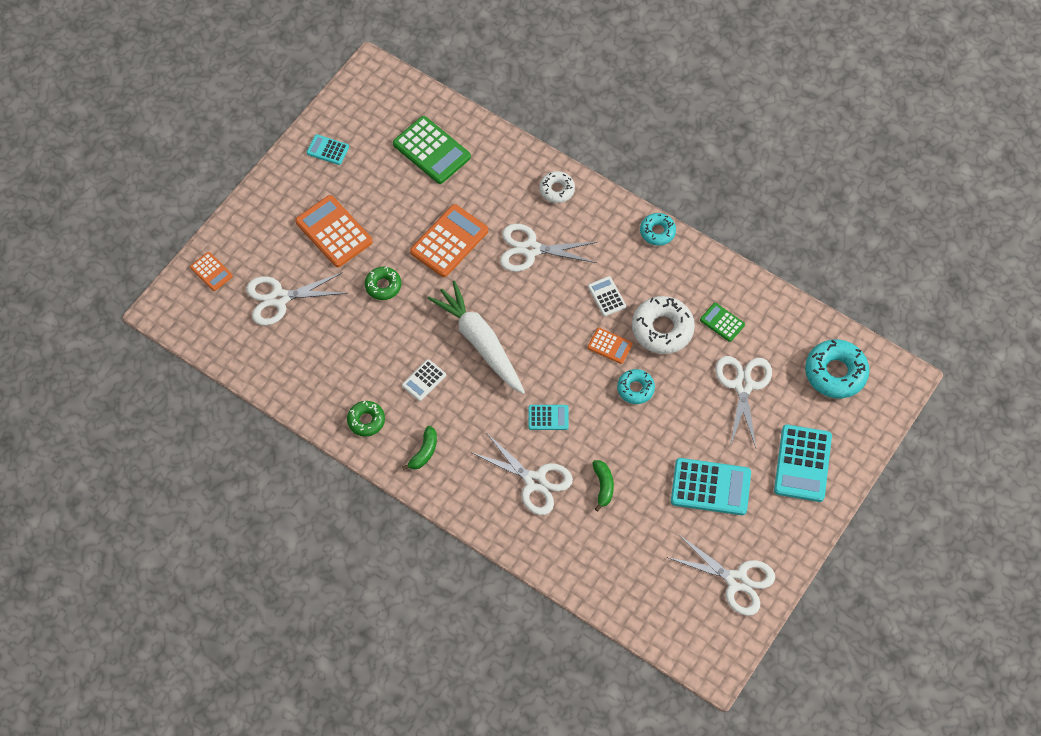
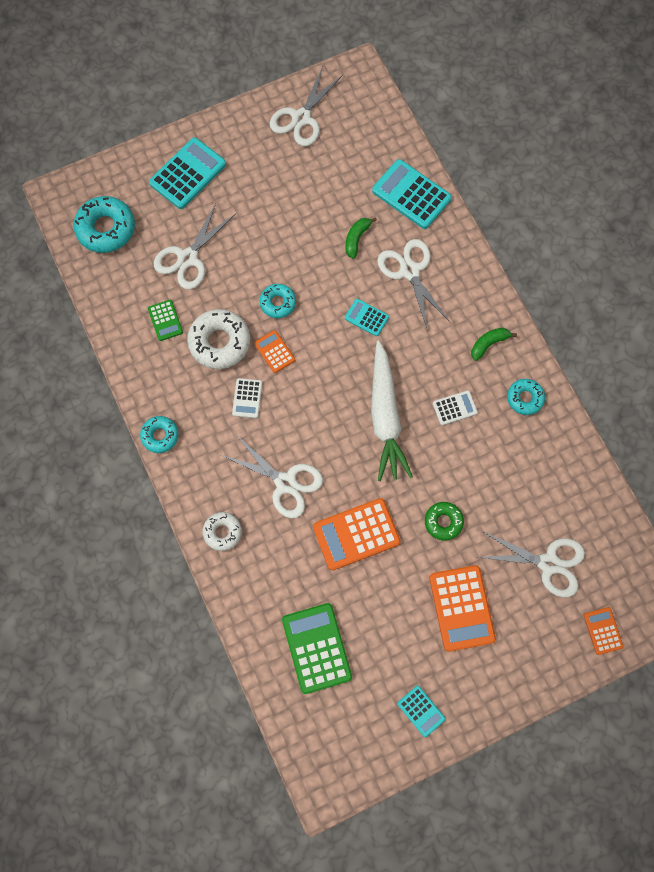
camera: 150 degrees left, 10 degrees up
green donut [347,401,385,437] -> turquoise donut [507,379,545,415]
white scissors [666,535,775,616] -> white scissors turned 120 degrees counterclockwise [270,66,343,146]
turquoise calculator [671,458,751,515] -> turquoise calculator moved to [372,159,452,229]

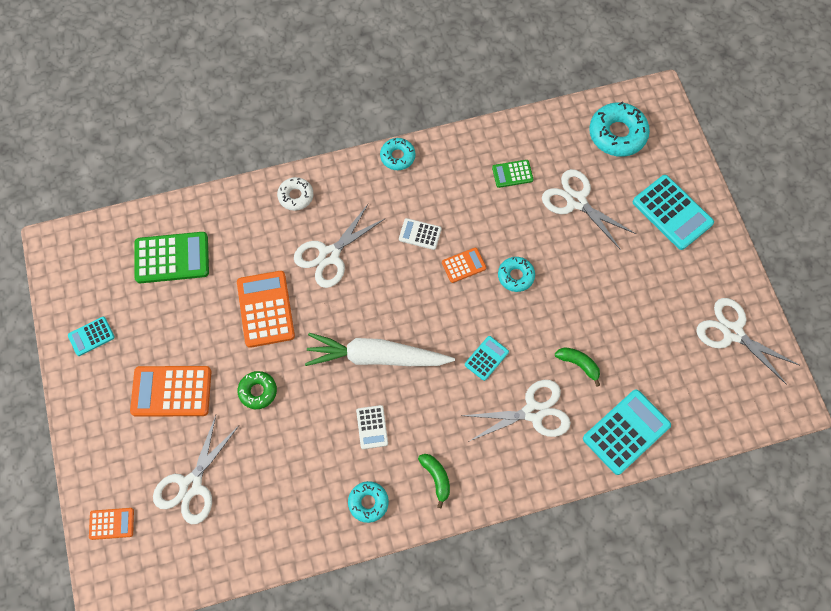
camera: 100 degrees right, 5 degrees down
white donut [187,309,250,369] -> none

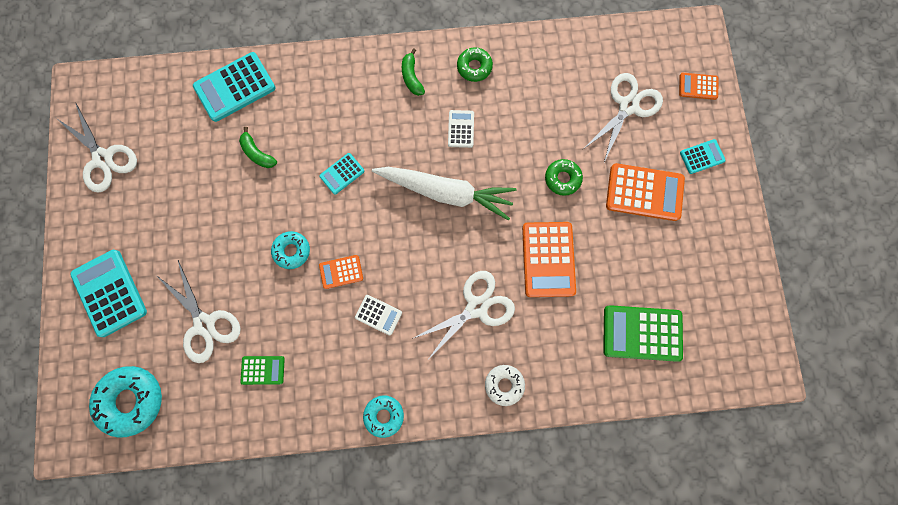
camera: 170 degrees left, 10 degrees up
turquoise calculator [68,317,115,356] -> turquoise calculator moved to [680,139,726,174]
turquoise donut [348,481,389,523] -> green donut [457,47,493,82]
white scissors [462,380,571,442] -> none

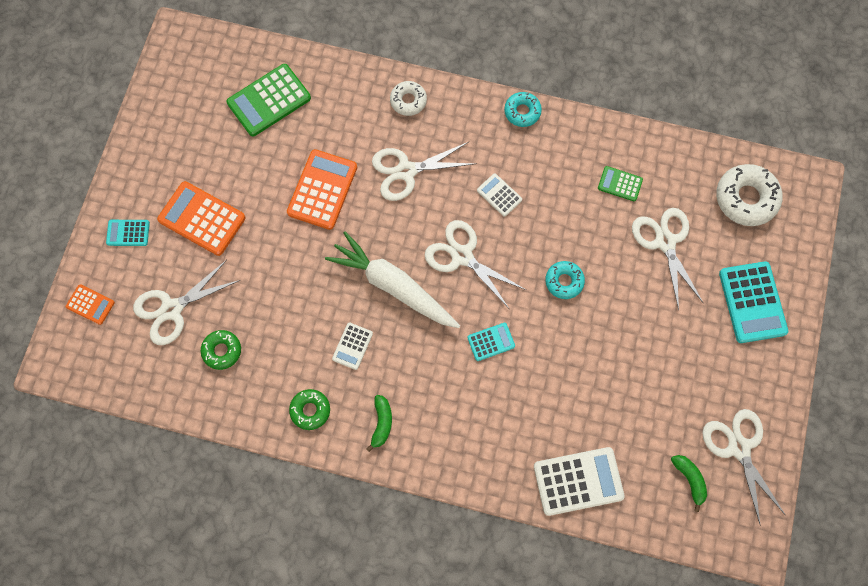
camera: 160 degrees left, 5 degrees down
turquoise donut [89,366,162,438] -> white donut [716,164,783,226]
turquoise calculator [193,52,276,122] -> white calculator [534,447,625,516]
green banana [239,127,277,168] -> green banana moved to [671,455,707,512]
orange calculator [319,255,363,289] -> none
green donut [545,159,583,196] -> green donut moved to [200,330,241,370]
green calculator [603,305,683,362] -> green calculator turned 120 degrees clockwise [226,64,311,137]
none -> white scissors [425,220,526,308]

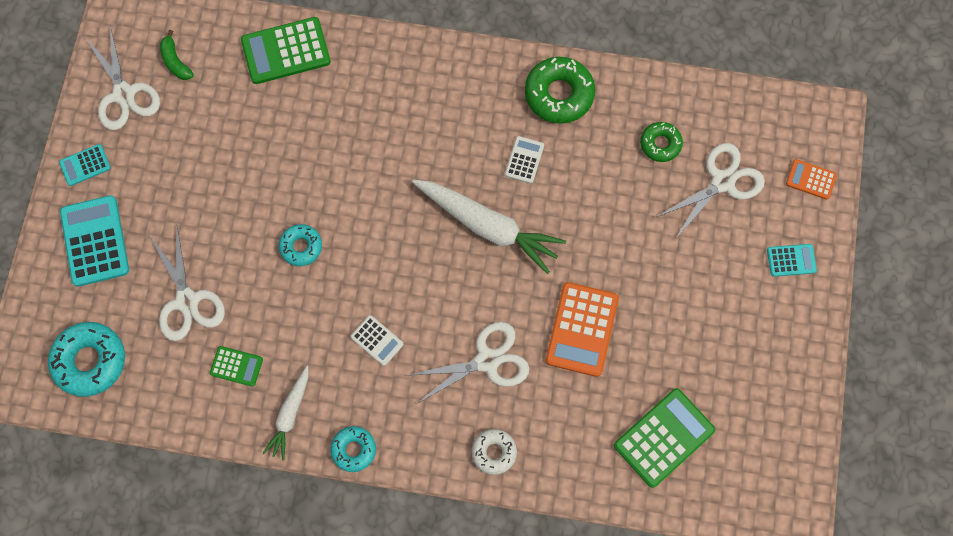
camera: 175 degrees right, 0 degrees up
orange calculator [157,181,246,256] -> none
green donut [289,389,330,430] -> green donut [525,57,595,124], size x1.69
green banana [366,395,392,452] -> none
white scissors [425,220,526,308] -> none
turquoise calculator [467,323,515,361] -> turquoise calculator moved to [59,144,111,186]
white calculator [534,447,625,516] -> green calculator [241,17,331,84]
white donut [716,164,783,226] -> turquoise donut [48,322,125,397]
none -> white carrot [263,366,309,460]

